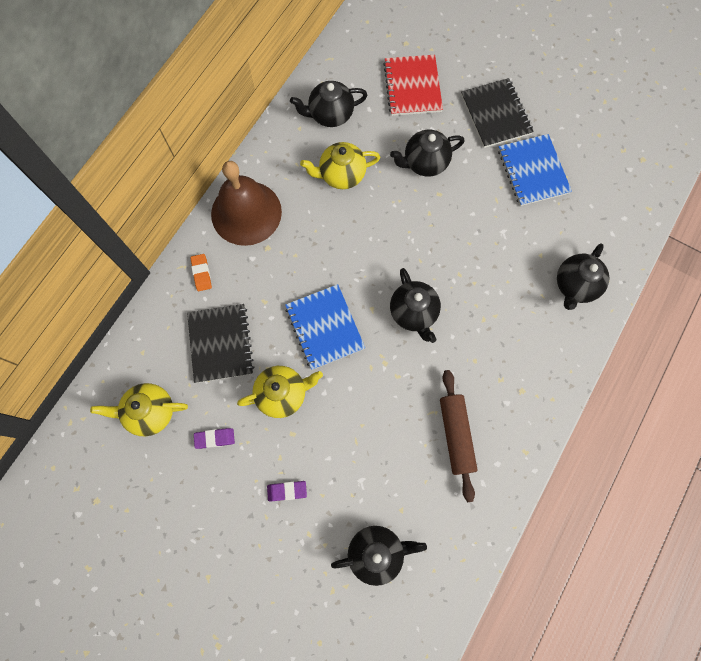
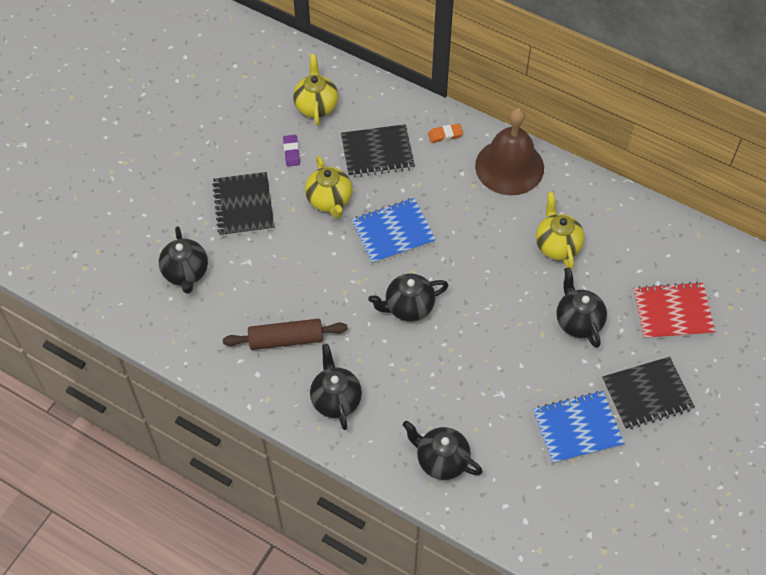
camera: 90 degrees right, 15 degrees down
purple eraser [267,481,307,502] -> black notebook [212,172,274,237]
black teapot [290,81,367,127] -> black teapot moved to [310,344,362,430]

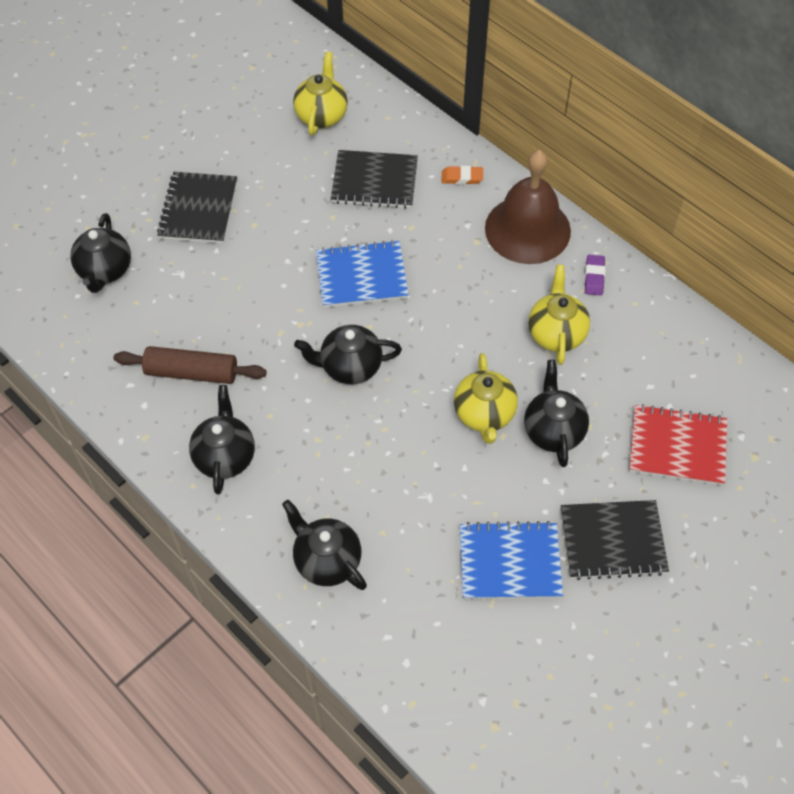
camera: 15 degrees right, 0 degrees up
purple eraser [283,135,300,166] -> purple eraser moved to [585,255,605,296]
yellow teapot [305,156,352,218] -> yellow teapot moved to [454,353,518,444]

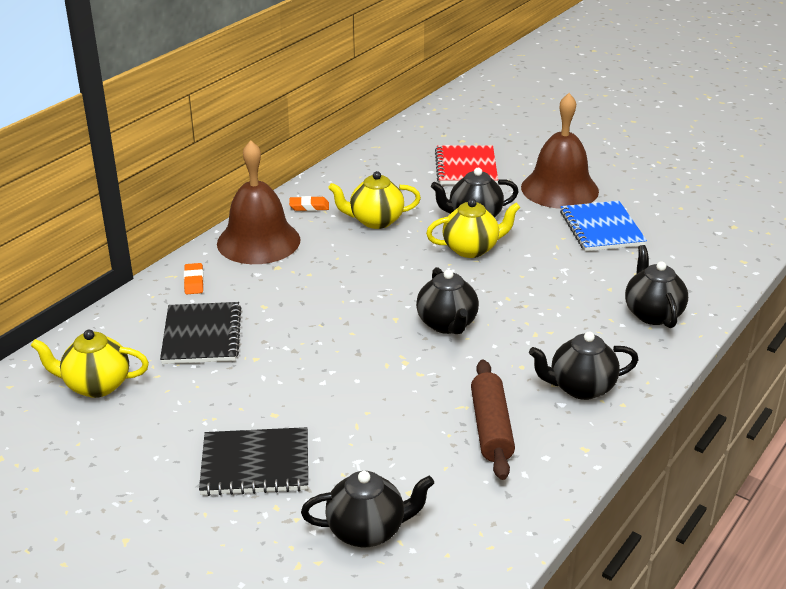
camera: 100 degrees left, 25 degrees down
black teapot [282,500,367,590] -> black teapot turned 135 degrees clockwise [625,245,688,328]
blue notebook [316,240,409,308] -> none
black notebook [561,500,669,580] -> brown bell [521,93,599,209]
purple eraser [585,255,605,296] -> orange eraser [289,196,329,211]

